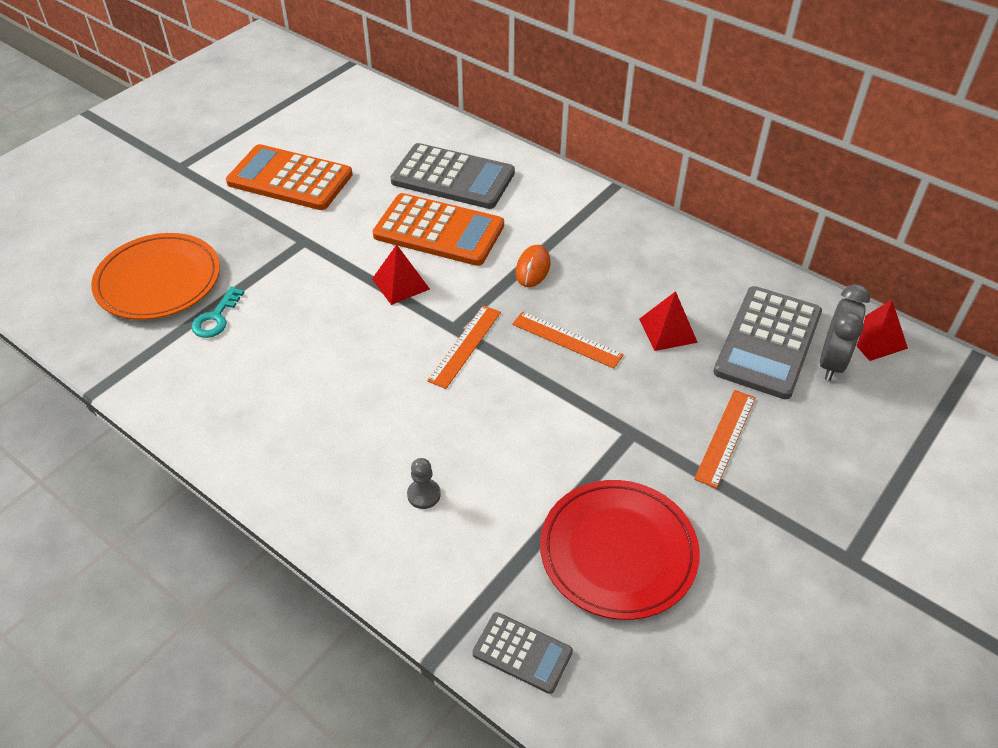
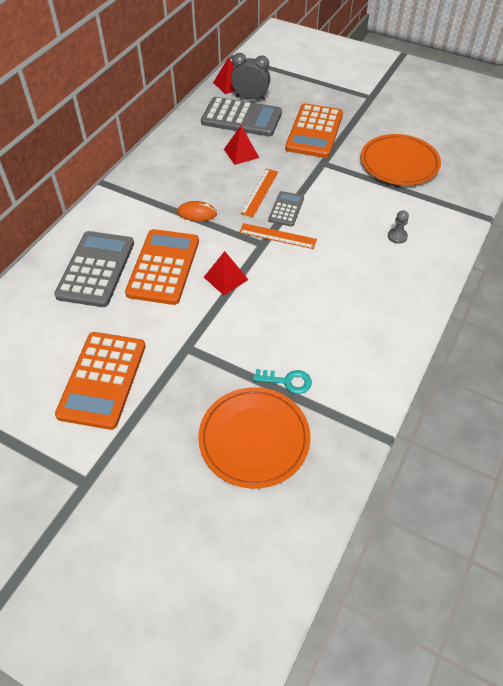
camera: 100 degrees left, 5 degrees up
grey calculator [472,612,573,694] -> grey calculator moved to [268,191,304,227]
red plate [540,480,700,620] -> orange plate [361,134,441,185]
orange ruler [694,390,756,488] -> orange calculator [285,103,343,158]

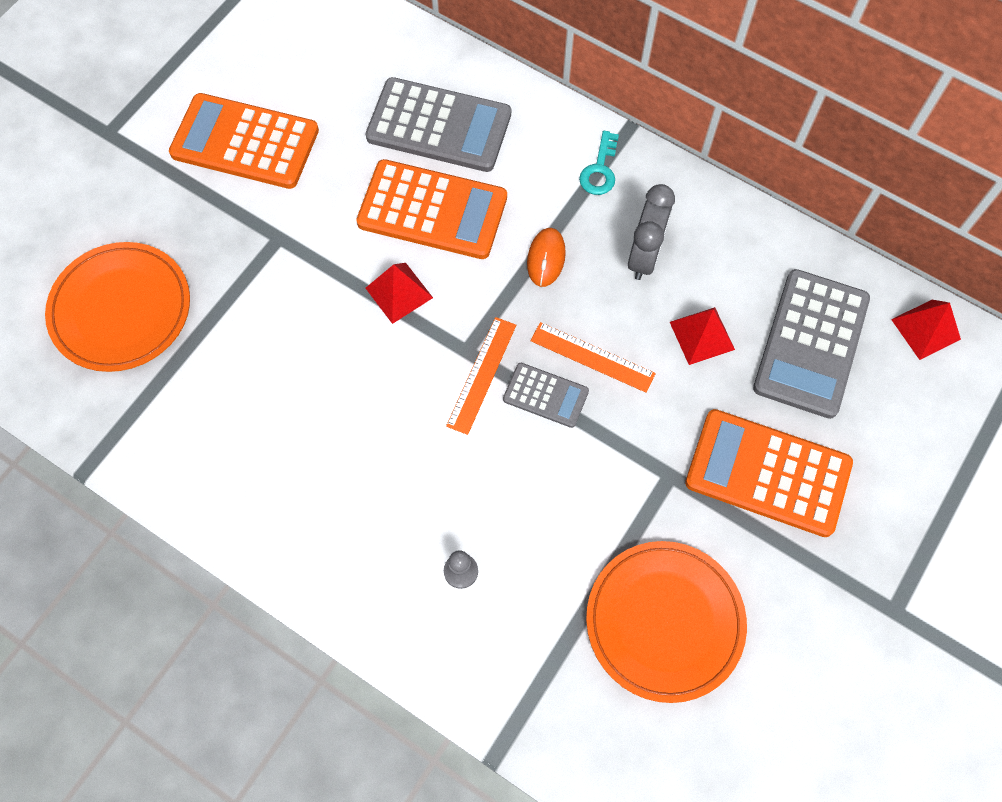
camera: 95 degrees right, 15 degrees up
grey clock [231,53,270,101] -> grey clock moved to [628,184,675,280]
turquoise key [253,369,312,394] -> turquoise key moved to [579,131,619,195]

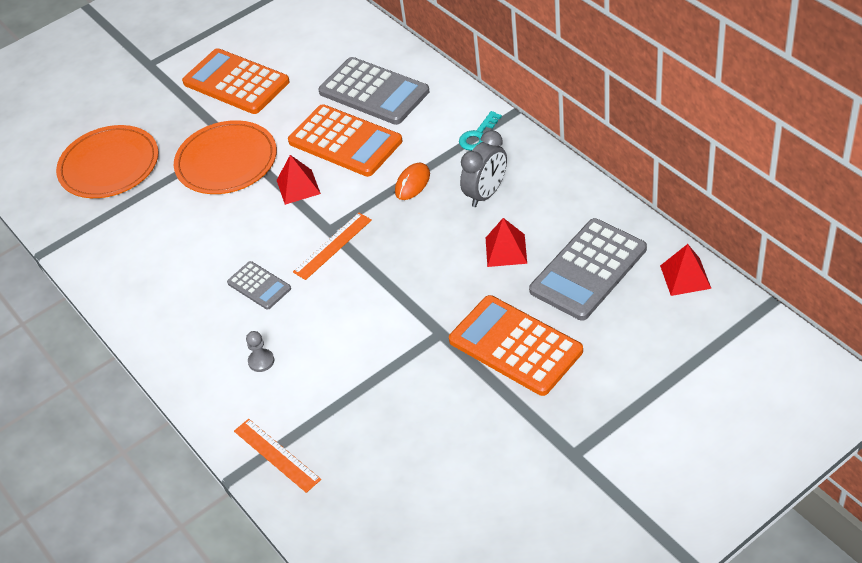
camera: 25 degrees right, 20 degrees down
grey calculator [503,363,589,428] -> grey calculator moved to [227,261,291,310]
orange ruler [530,322,656,393] -> orange ruler moved to [234,419,321,493]
orange plate [586,541,747,703] -> orange plate moved to [174,120,277,194]

